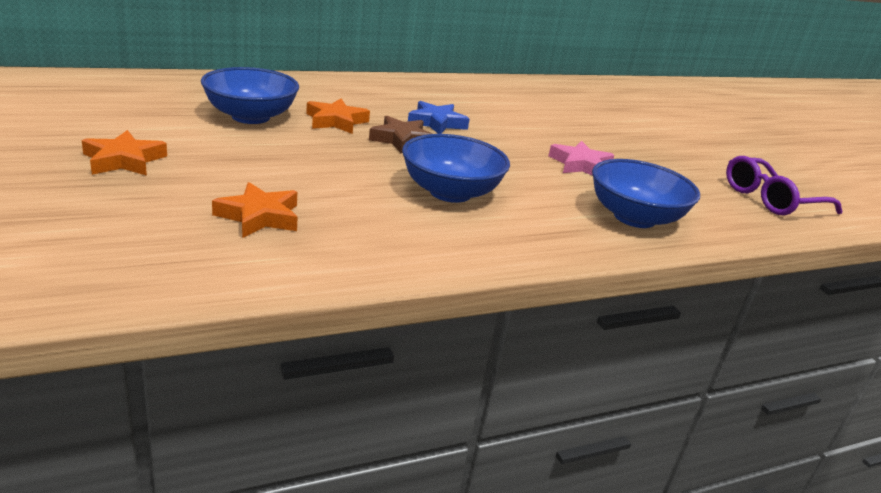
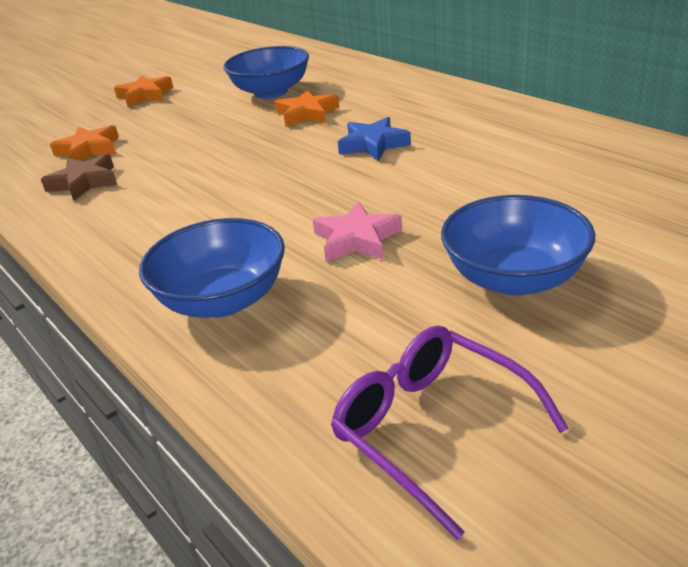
camera: 80 degrees right, 5 degrees up
brown star [369,116,433,153] -> brown star moved to [41,154,117,201]
blue bowl [402,134,510,203] -> blue bowl moved to [441,195,595,296]

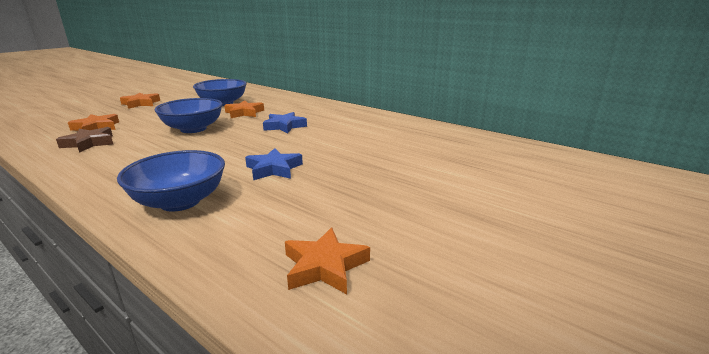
camera: 15 degrees left, 10 degrees down
pink star [313,201,402,262] -> blue star [245,148,303,180]
purple glasses [331,325,569,540] -> orange star [285,227,370,294]
blue bowl [441,195,595,296] -> blue bowl moved to [155,98,223,133]

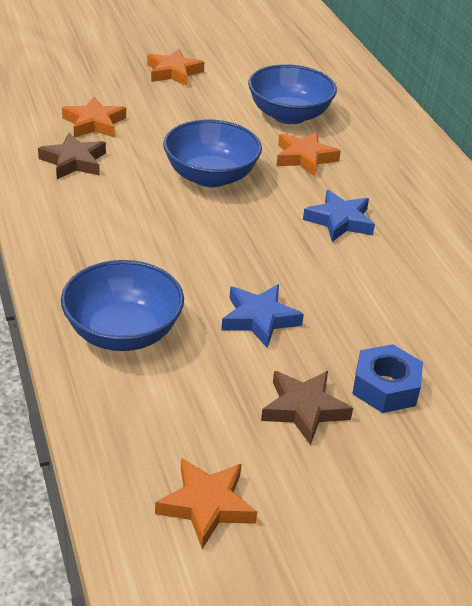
camera: 30 degrees right, 15 degrees up
none -> brown star [261,371,353,445]
none -> blue nut [352,344,423,413]

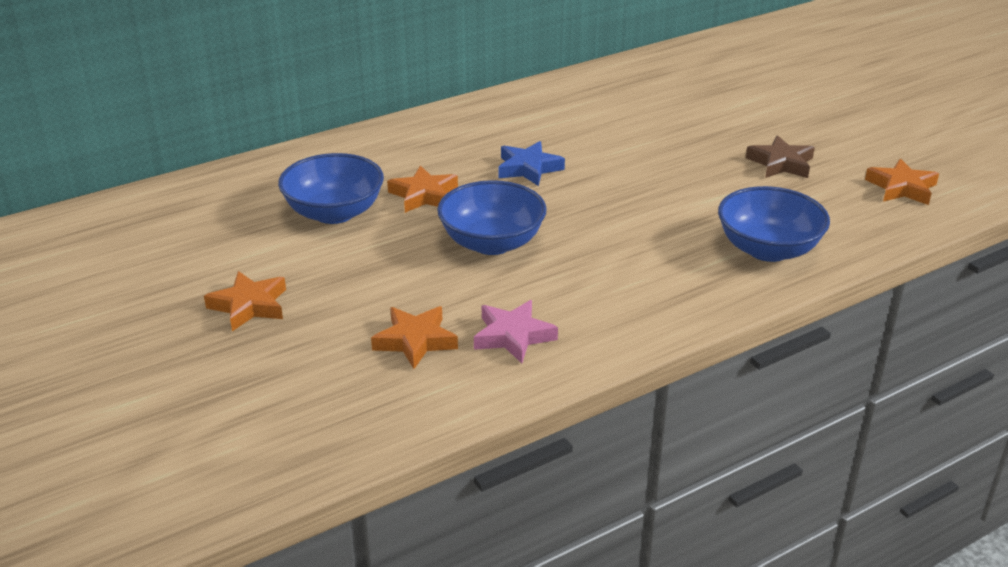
camera: 100 degrees left, 5 degrees down
brown star [38,133,106,179] -> pink star [474,300,558,364]
blue star [221,284,304,349] -> none
blue nut [352,344,423,413] -> none

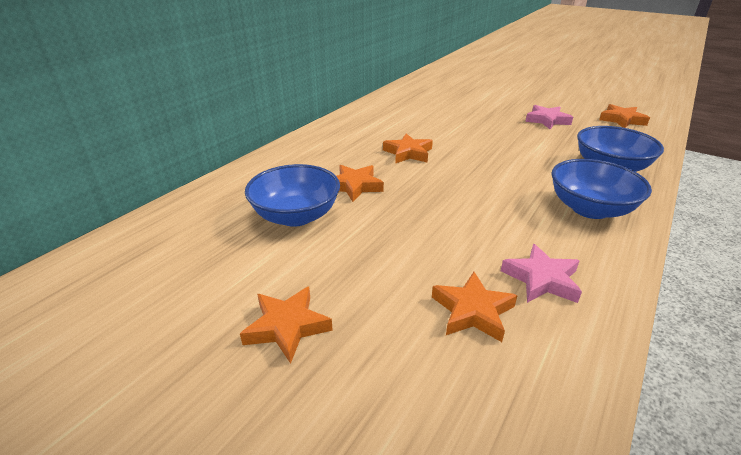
camera: 25 degrees left, 0 degrees up
blue bowl [437,180,547,255] -> blue bowl moved to [551,159,652,219]
blue star [498,141,565,186] -> orange star [383,134,433,164]
brown star [746,135,815,178] -> pink star [525,105,573,129]

